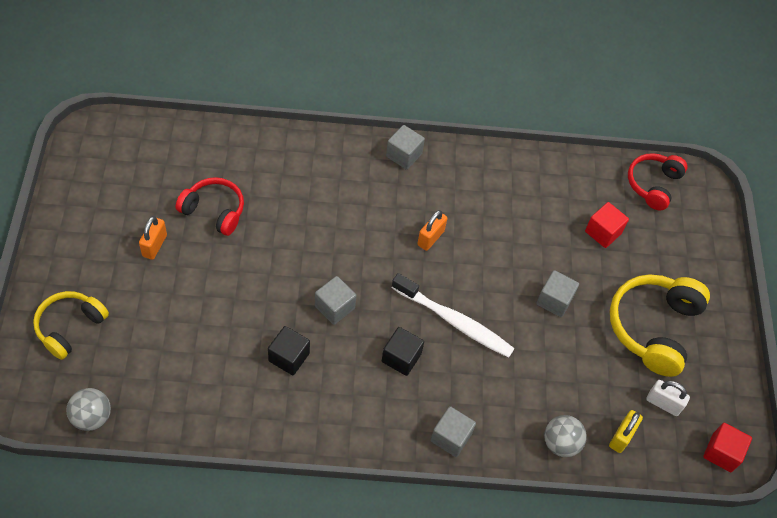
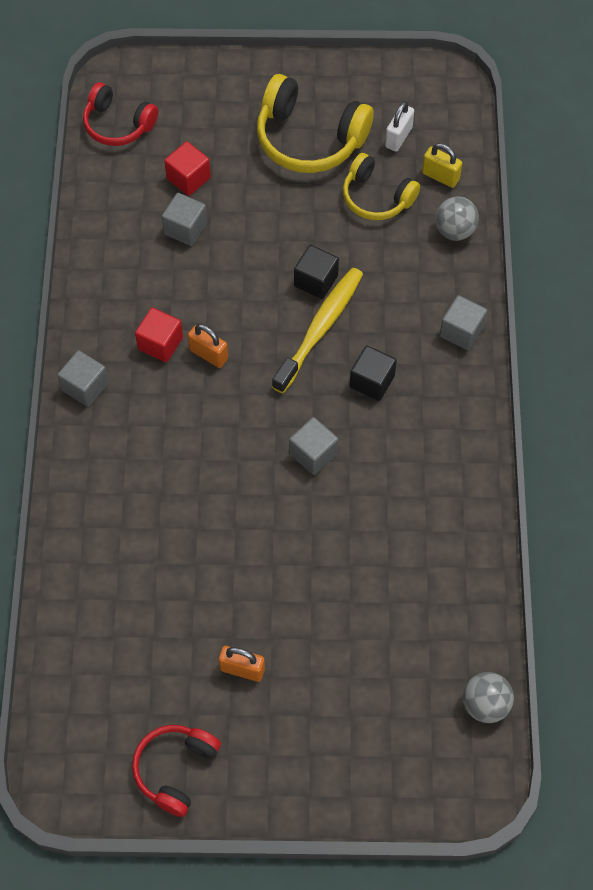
camera: 85 degrees left, 5 degrees up
yellow headphones [33,291,109,360] -> yellow headphones moved to [343,153,420,220]
red headphones [176,177,244,236] -> red headphones moved to [132,725,221,817]
black cube [268,326,310,375] -> black cube moved to [294,245,339,299]
white toothbrush [392,273,515,358] -> yellow toothbrush [272,268,363,393]
grey cube [536,270,579,317] -> grey cube moved to [162,193,207,246]
red cube [703,423,752,472] -> red cube moved to [135,308,183,362]

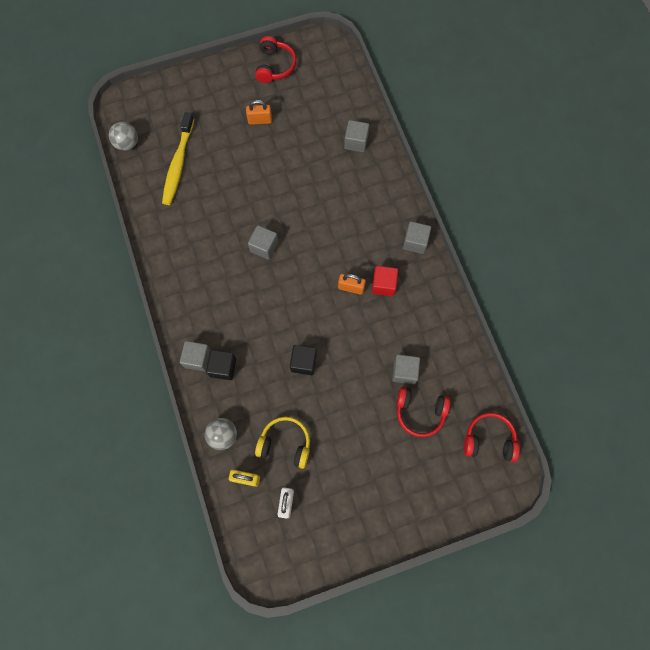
camera: 160 degrees right, 10 degrees up
red cube [164,141,211,196] -> red headphones [397,387,450,437]
yellow headphones [257,74,374,173] -> none
yellow toothbrush [272,268,363,393] -> yellow toothbrush moved to [162,112,194,205]
black cube [350,346,397,401] -> black cube moved to [206,350,236,380]
none -> grey cube [344,120,369,152]

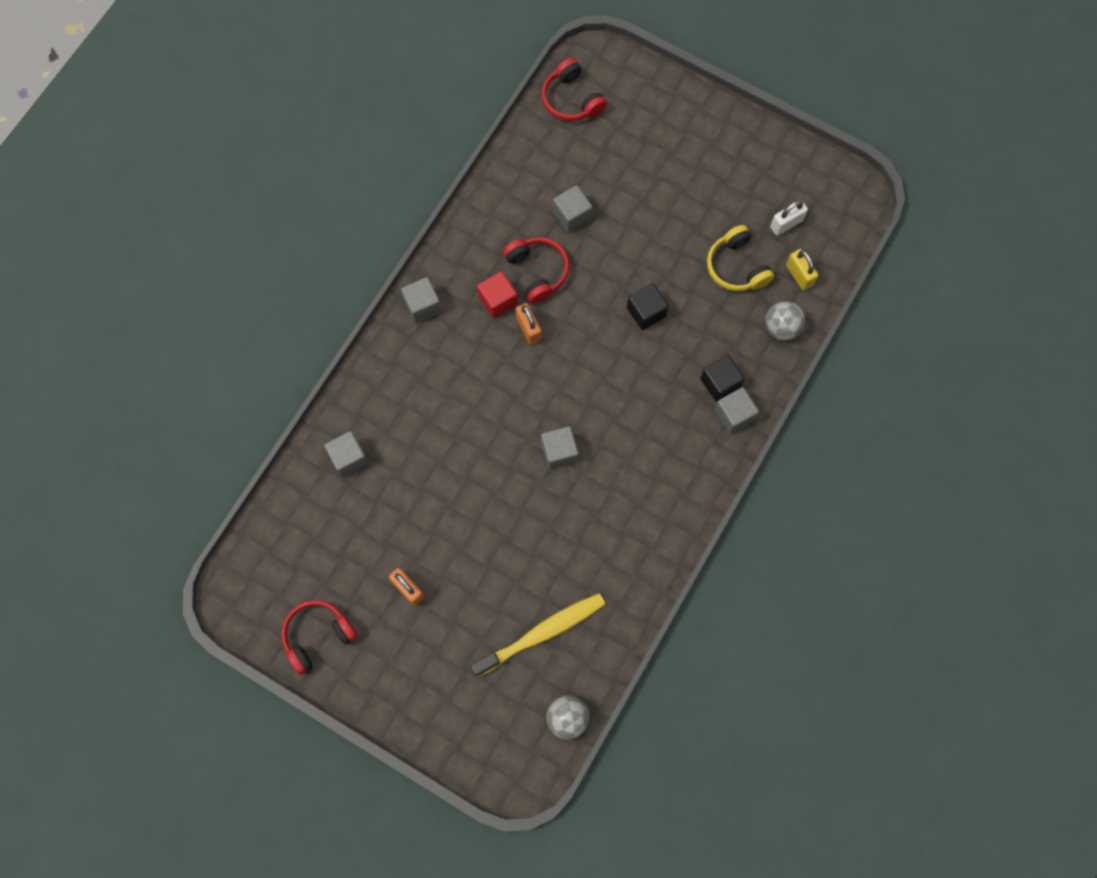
camera: 130 degrees left, 0 degrees up
red headphones [397,387,450,437] -> red headphones moved to [503,237,570,304]

